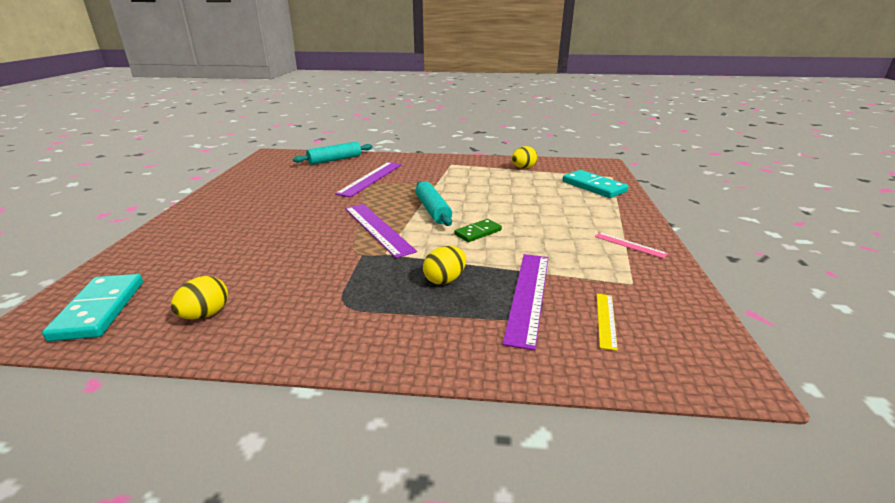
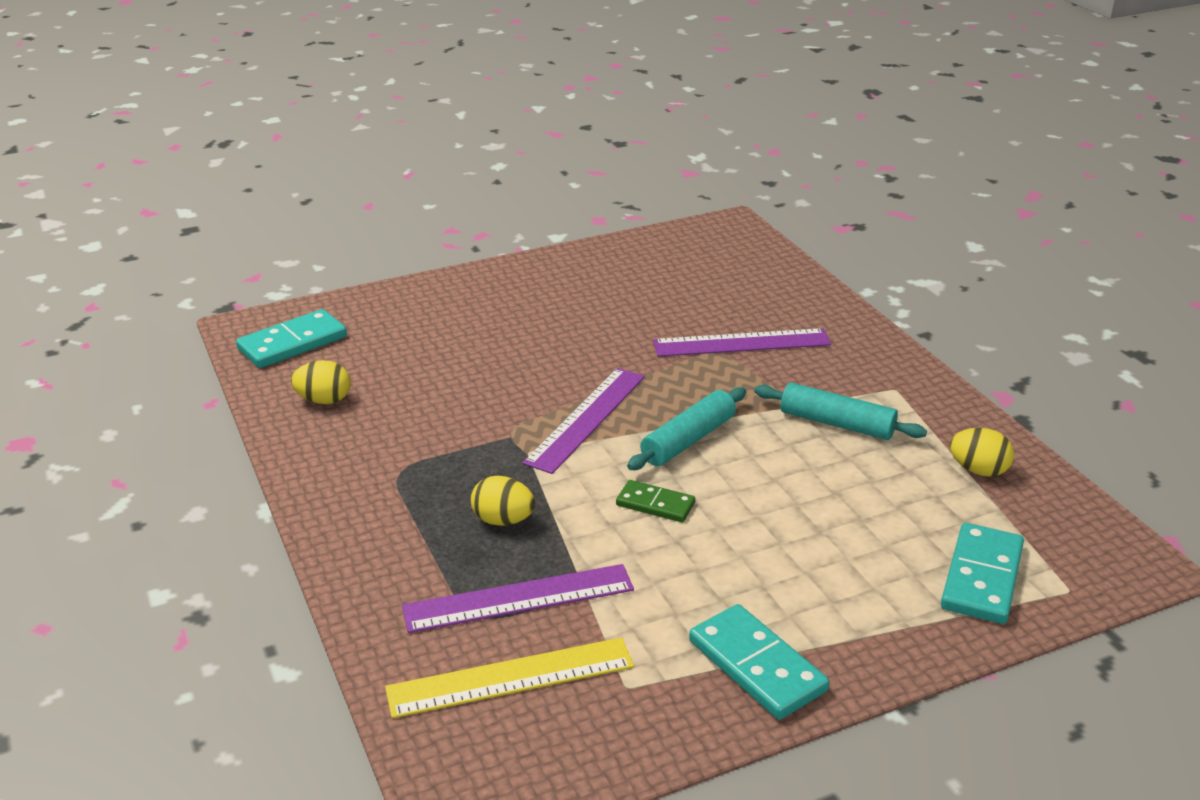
camera: 60 degrees right, 5 degrees up
turquoise rolling pin [293,142,372,165] -> turquoise rolling pin moved to [754,382,927,440]
pink ruler [595,232,668,259] -> turquoise domino [689,604,829,720]
yellow ruler [597,294,618,351] -> yellow ruler [385,637,634,718], size x1.93

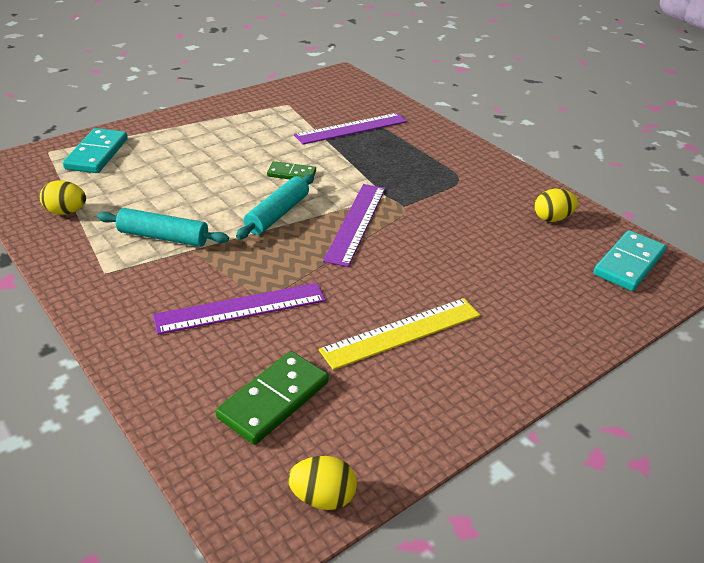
camera: 165 degrees right, 5 degrees up
yellow ruler [385,637,634,718] -> yellow ruler moved to [319,298,481,370]
yellow egg [471,476,535,526] -> yellow egg moved to [288,456,357,510]
turquoise domino [689,604,829,720] -> none
none -> green domino [216,351,329,445]

